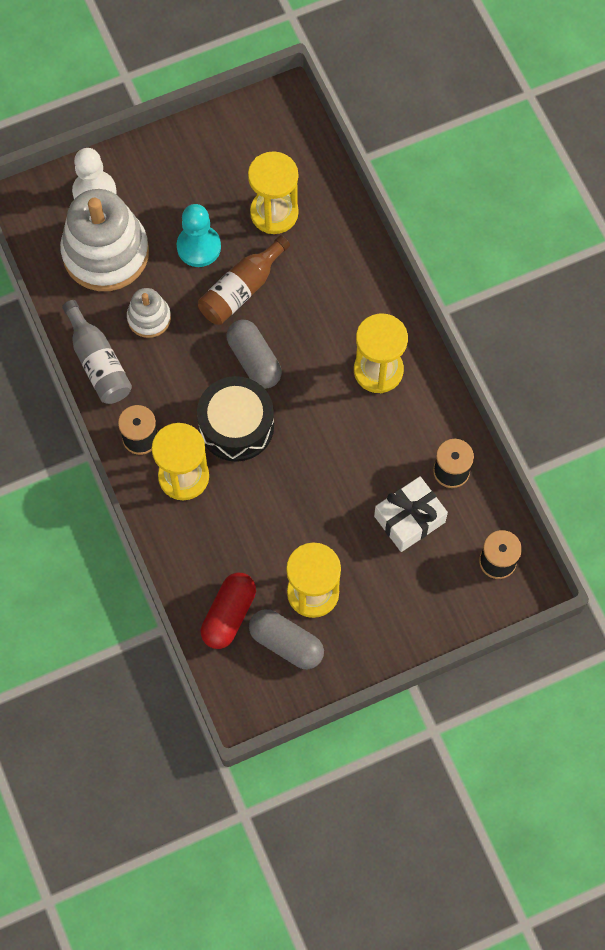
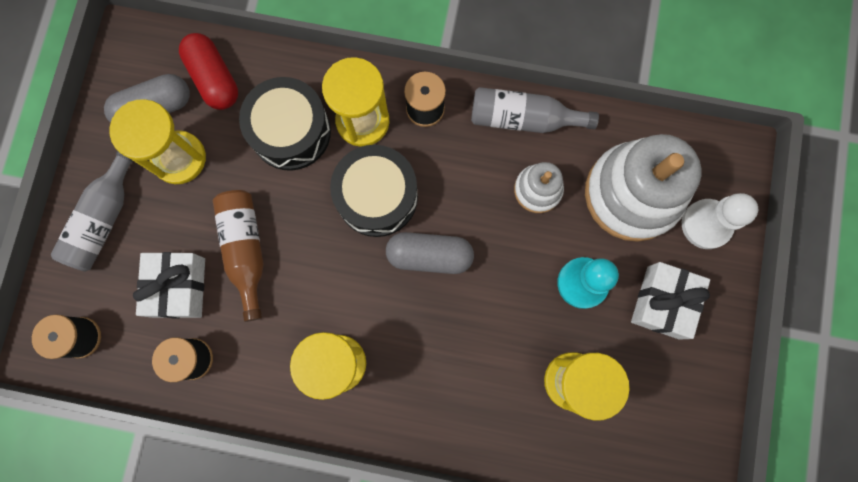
camera: 125 degrees right, 10 degrees up
brown bottle [198,235,290,325] -> brown bottle moved to [213,190,264,322]
none -> grey bottle [51,151,133,272]
none -> black drum [239,77,331,171]
none -> white gift [631,262,710,340]

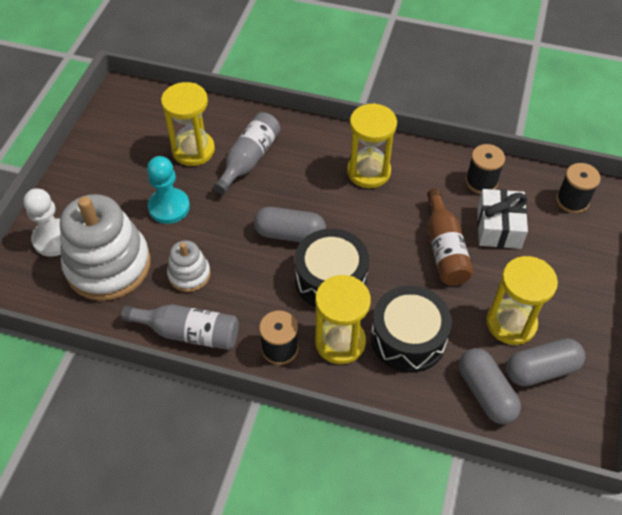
camera: 175 degrees left, 25 degrees down
grey bottle [51,151,133,272] -> grey bottle moved to [214,112,281,194]
red capsule [179,33,238,110] -> grey capsule [459,348,521,424]
white gift [631,262,710,340] -> none

